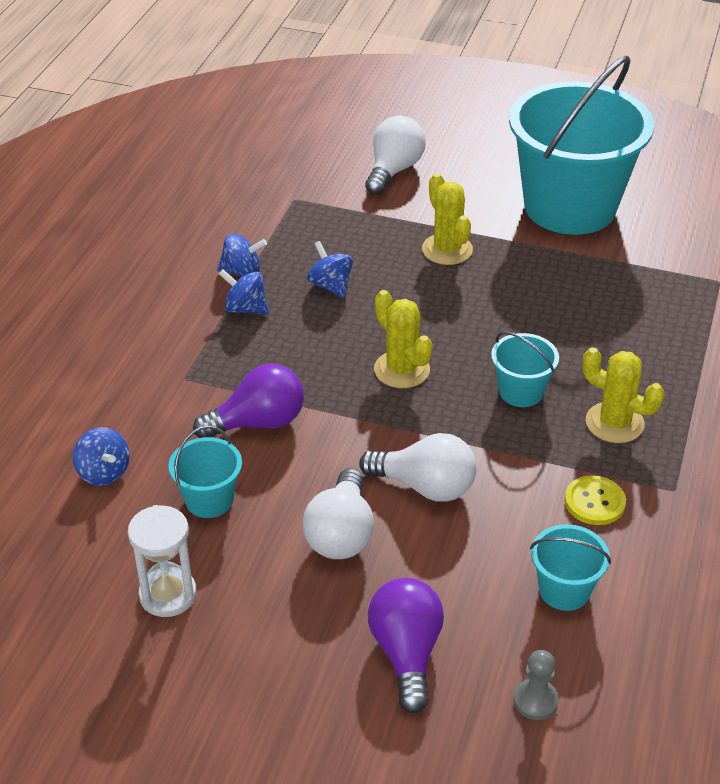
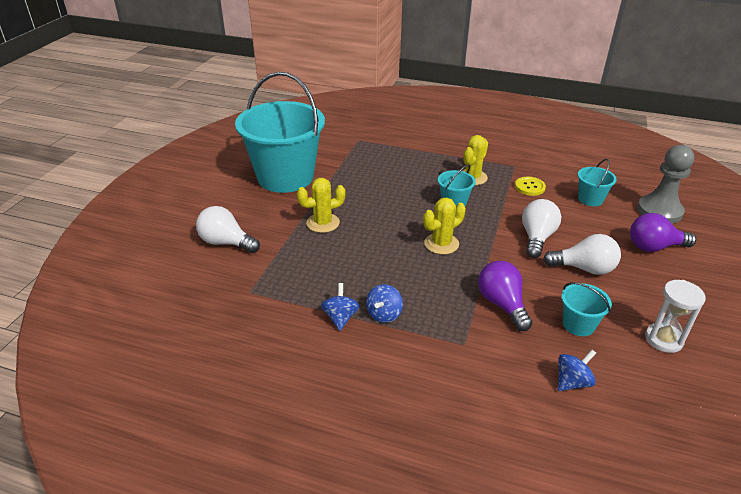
camera: 90 degrees left, 5 degrees down
blue spinning top [307,241,353,298] -> none
grey pawn [513,650,559,720] -> grey pawn [637,145,694,224], size x2.09

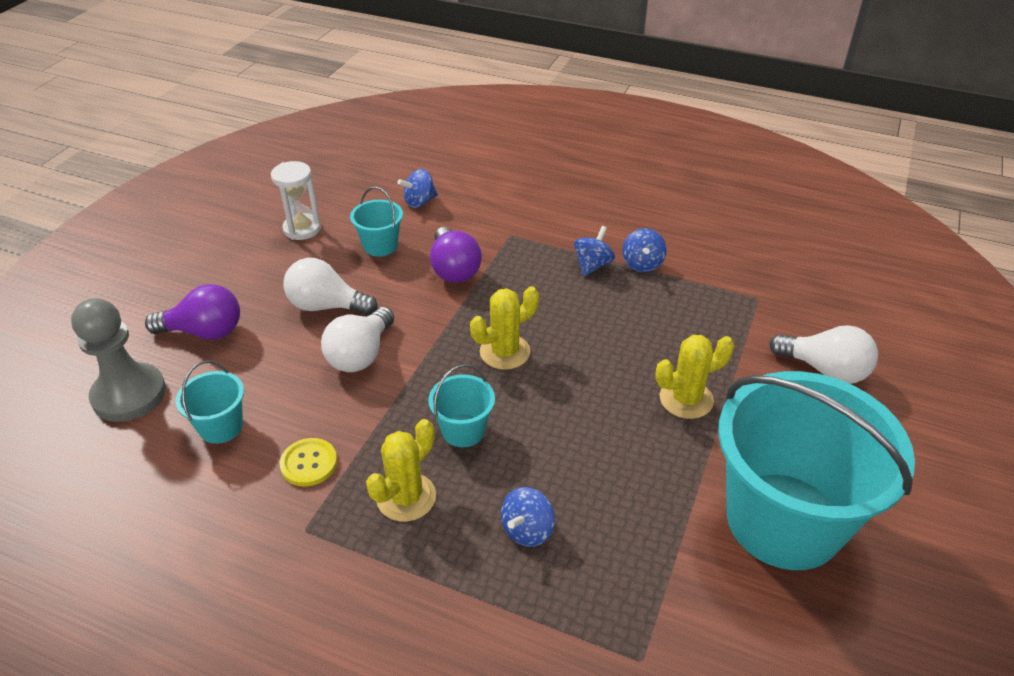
camera: 175 degrees left, 5 degrees up
none -> blue spinning top [501,487,555,547]

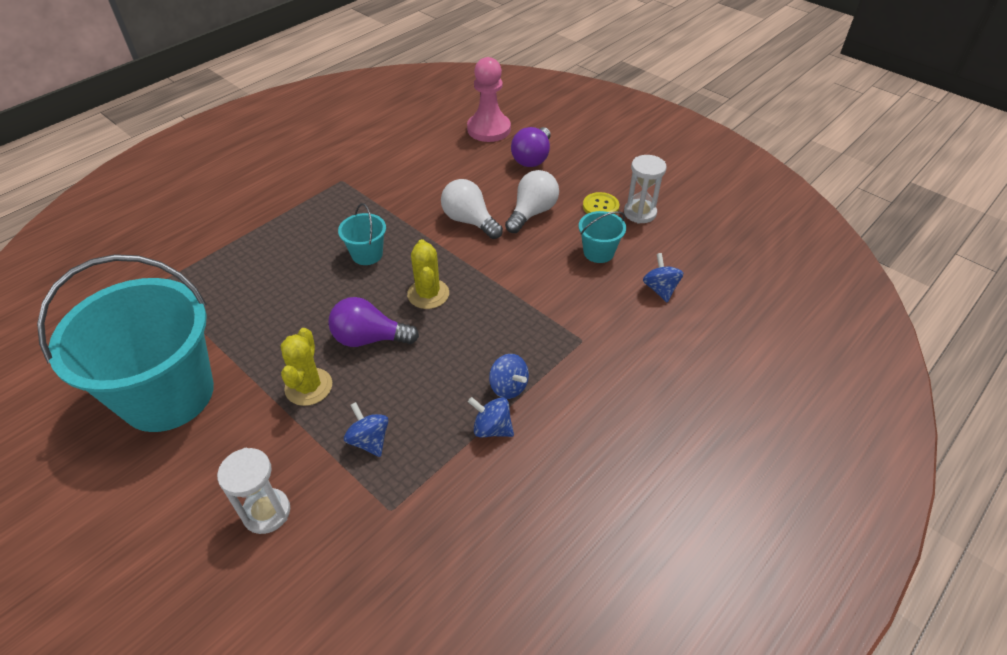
camera: 110 degrees right, 5 degrees up
grey pawn [71,298,166,422] -> pink pawn [467,57,511,142]
turquoise bucket [175,360,244,444] -> none
yellow button [280,438,337,486] -> yellow button moved to [583,192,619,215]
yellow cactus [366,419,436,522] -> none
purple light bulb [430,227,482,283] -> purple light bulb moved to [328,297,419,347]
blue spinning top [501,487,555,547] -> blue spinning top moved to [344,402,388,457]
white light bulb [769,325,878,384] -> white hourglass [217,448,290,534]

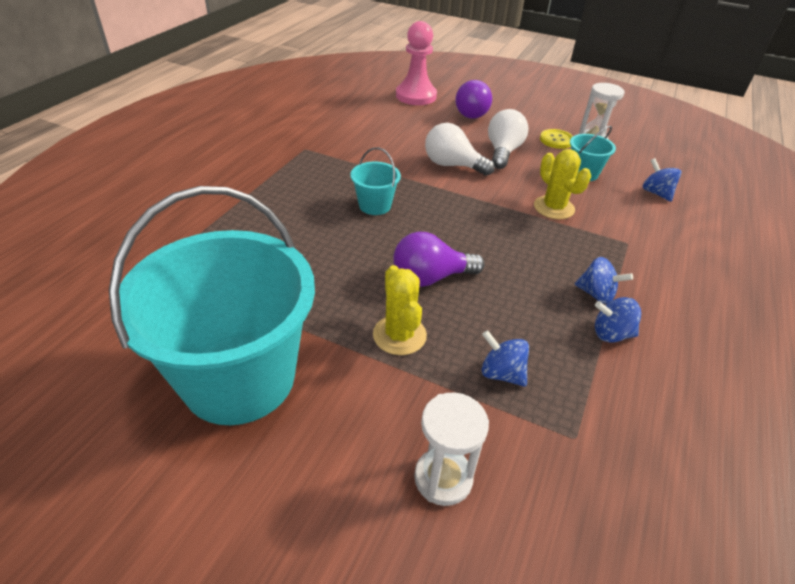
camera: 20 degrees left, 5 degrees down
yellow cactus [407,239,449,309] -> yellow cactus moved to [534,149,591,219]

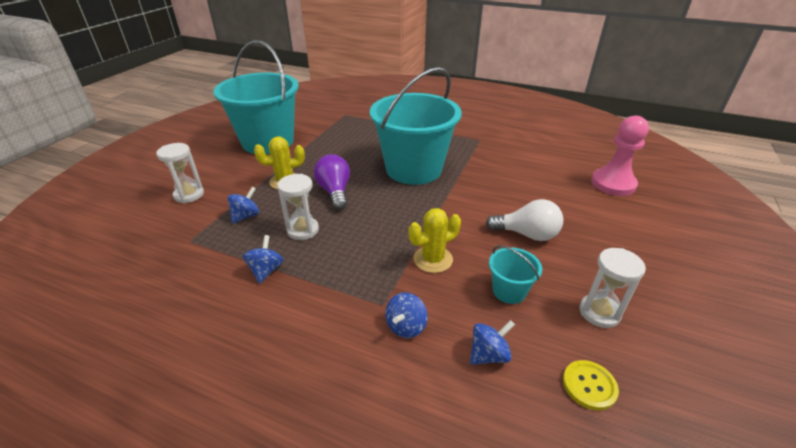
camera: 90 degrees right, 5 degrees down
turquoise bucket [351,147,401,215] -> turquoise bucket [370,67,462,185], size x2.41
white light bulb [425,123,495,176] -> none
purple light bulb [456,80,492,119] -> none
yellow button [540,129,573,149] -> yellow button moved to [563,360,619,410]
blue spinning top [575,257,633,304] -> blue spinning top moved to [385,293,427,338]
none -> white hourglass [277,174,319,240]

